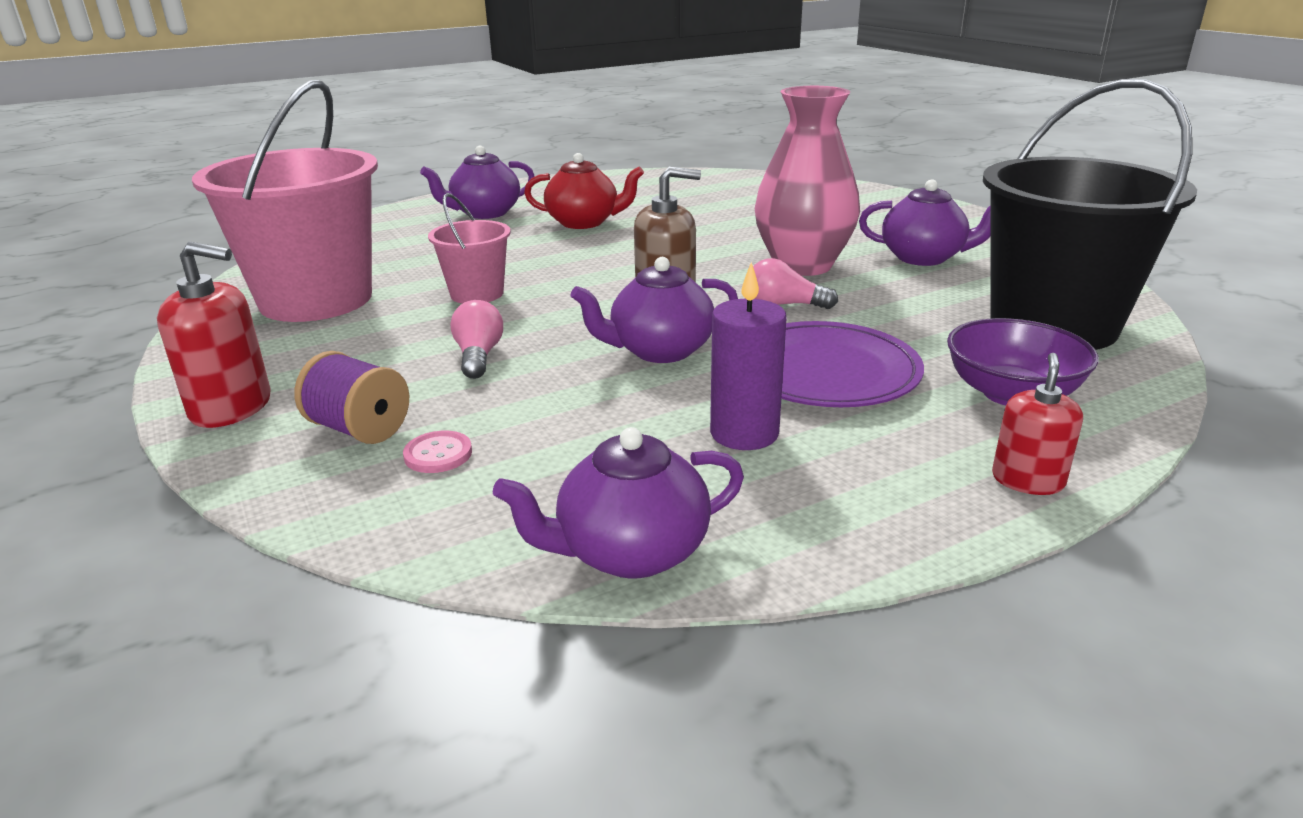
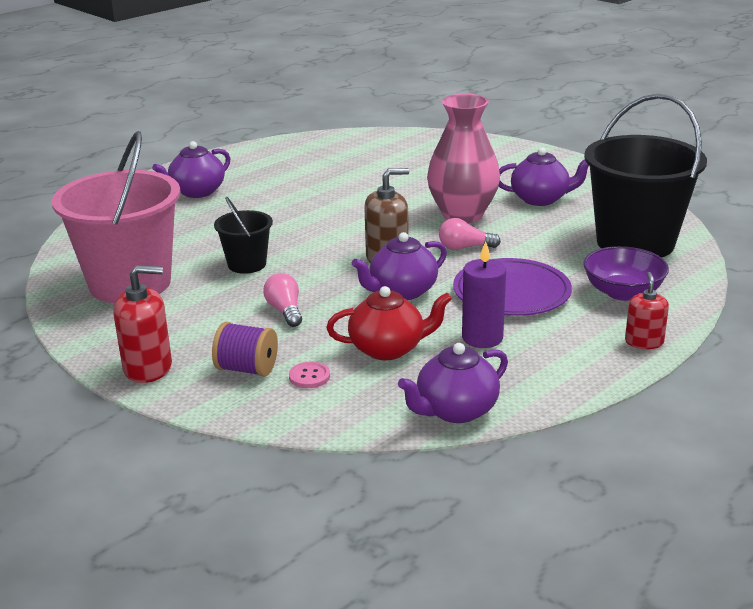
camera: 15 degrees left, 0 degrees up
pink bucket [428,193,511,304] -> black bucket [214,197,273,274]
red teapot [524,153,644,229] -> red teapot moved to [326,286,452,360]

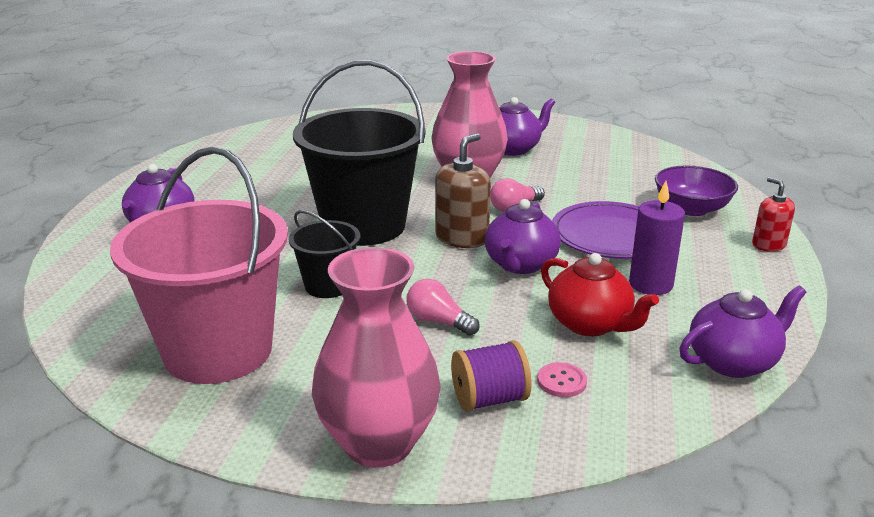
camera: 35 degrees left, 0 degrees up
red soap dispenser [114,265,172,383] -> pink vase [312,247,441,468]
red teapot [326,286,452,360] -> red teapot turned 90 degrees clockwise [541,253,659,336]
purple teapot [398,343,508,423] -> purple teapot turned 135 degrees counterclockwise [679,285,806,378]
black bucket [584,94,707,258] -> black bucket moved to [293,60,426,246]

